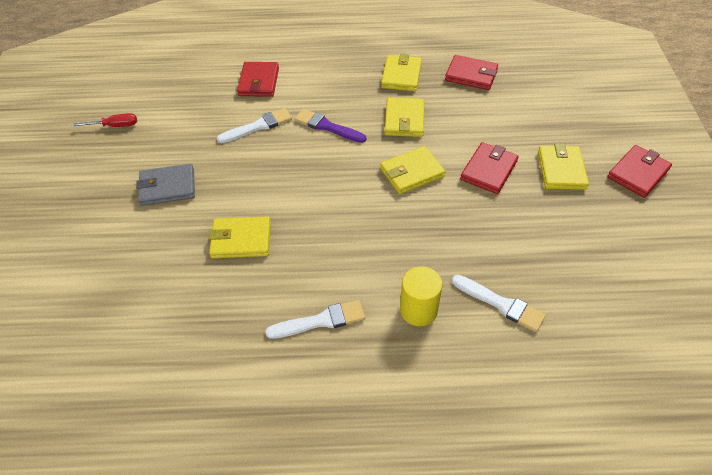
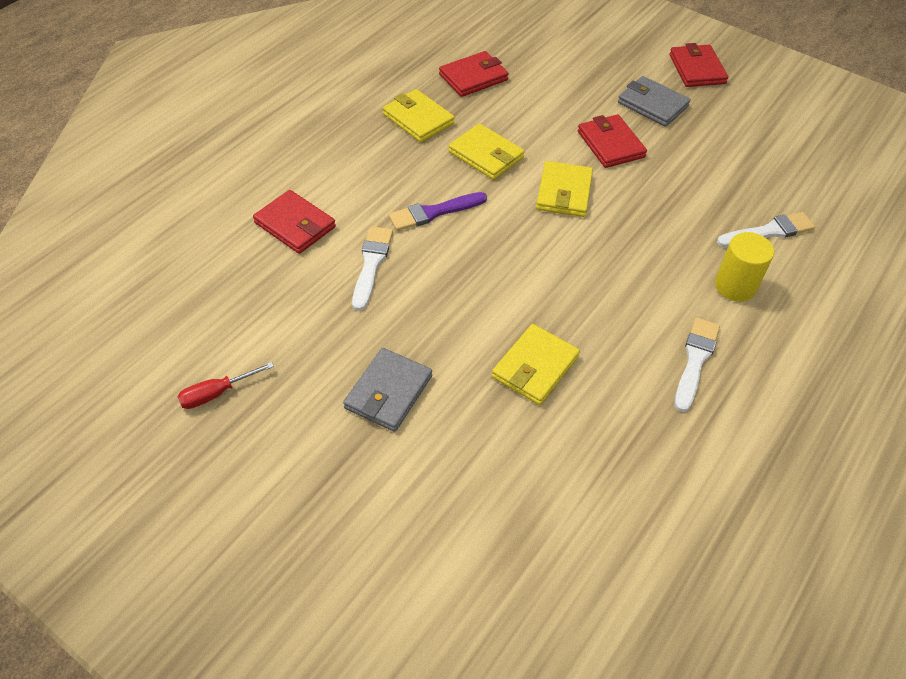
camera: 55 degrees left, 0 degrees up
red screwdriver [73,113,137,127] -> red screwdriver turned 150 degrees counterclockwise [177,362,274,409]
yellow wallet [538,143,589,190] -> grey wallet [618,76,691,127]

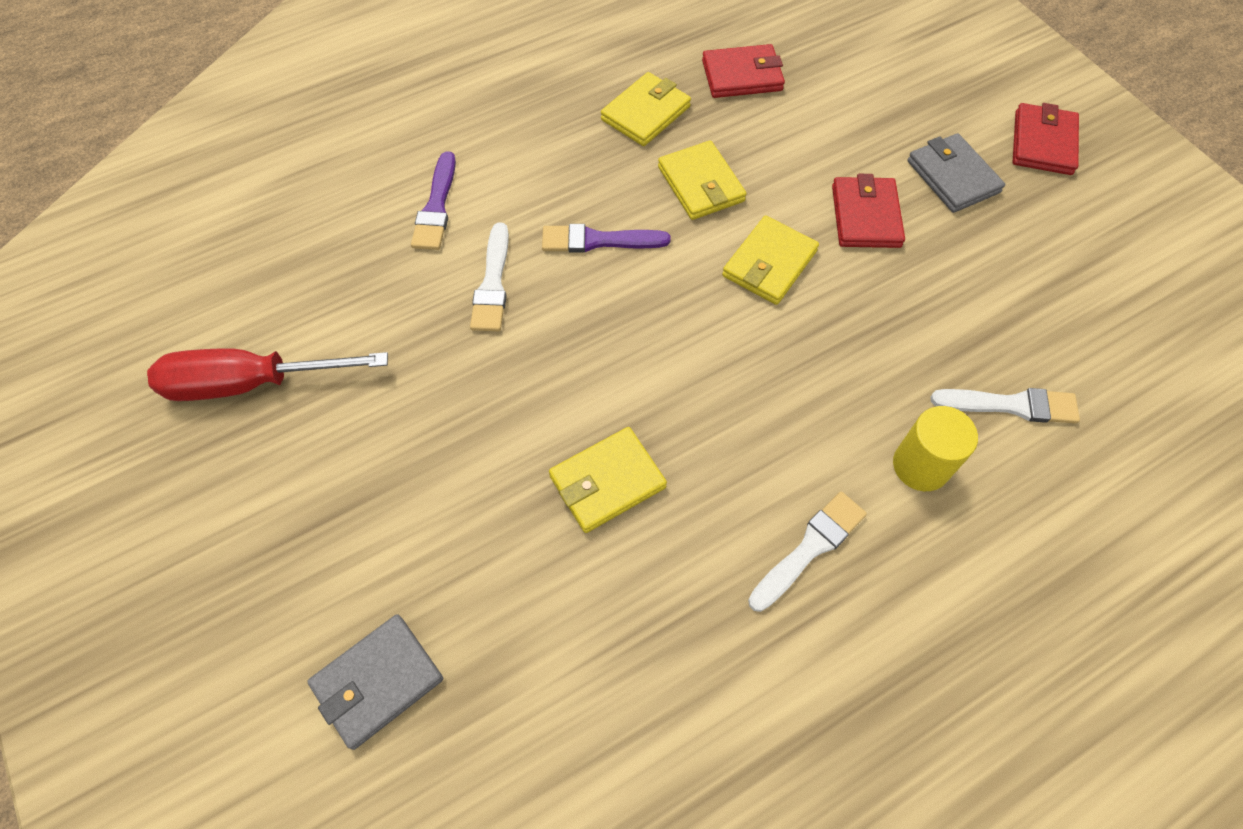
camera: 25 degrees right, 10 degrees up
red screwdriver [177,362,274,409] -> red screwdriver [147,348,388,401], size x2.00
red wallet [253,190,336,254] -> purple brush [411,151,456,250]
grey wallet [343,348,432,432] -> grey wallet moved to [307,614,443,750]
white brush [352,226,393,311] -> white brush turned 150 degrees clockwise [470,223,509,331]
yellow wallet [383,89,455,142] -> yellow wallet turned 60 degrees clockwise [601,72,691,146]

